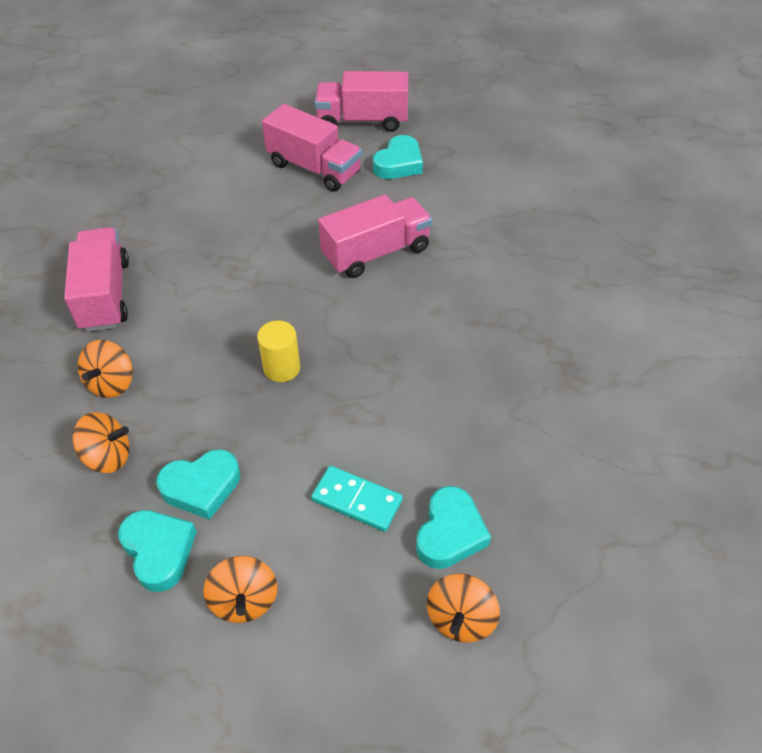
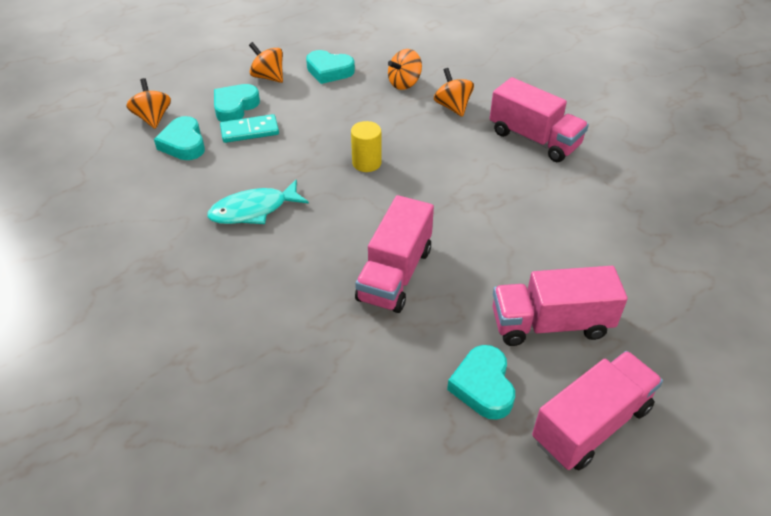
camera: 140 degrees right, 5 degrees down
turquoise heart [156,449,240,520] -> turquoise heart moved to [214,84,260,122]
none -> turquoise fish [207,180,309,224]

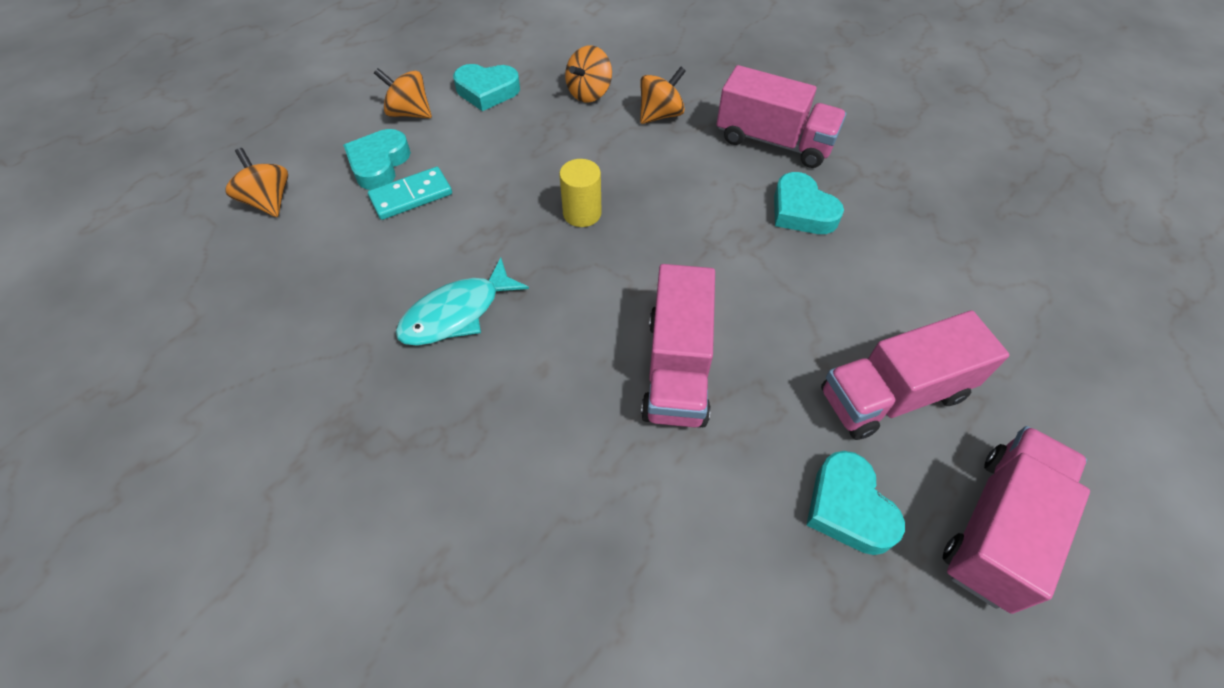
camera: 15 degrees left, 10 degrees up
turquoise heart [154,116,205,160] -> turquoise heart moved to [774,172,844,234]
orange spinning top [434,68,474,117] -> orange spinning top turned 90 degrees clockwise [640,67,686,124]

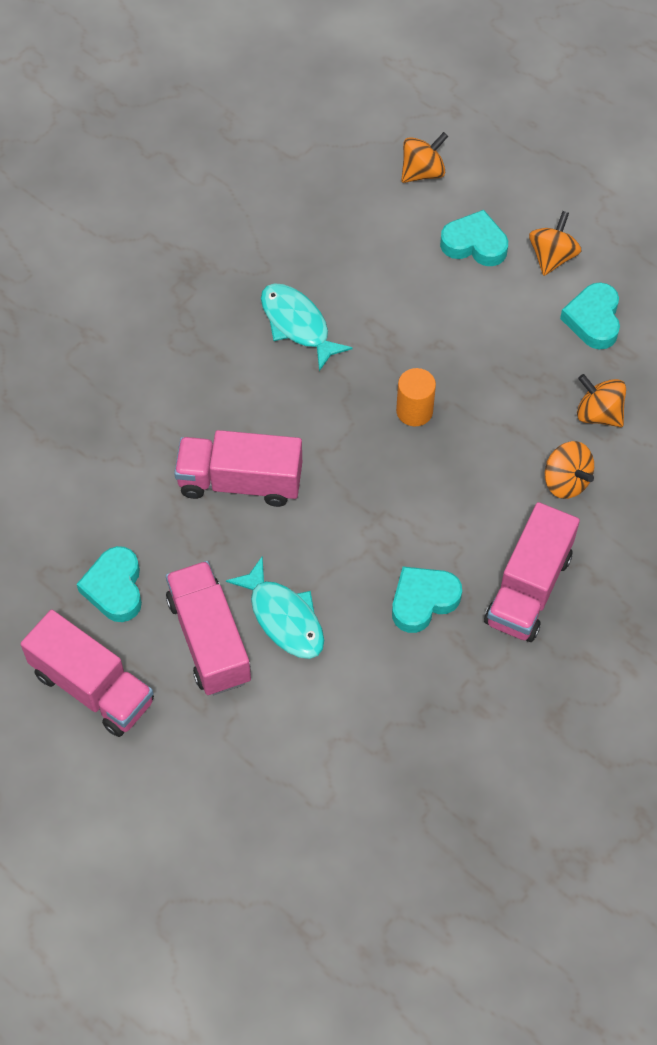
camera: 90 degrees right, 5 degrees up
turquoise domino [368,167,452,220] -> none
yellow cylinder [559,159,602,227] -> orange cylinder [396,368,436,426]
turquoise heart [807,451,905,555] -> turquoise heart turned 75 degrees counterclockwise [77,546,142,622]
none -> turquoise fish [226,556,324,659]

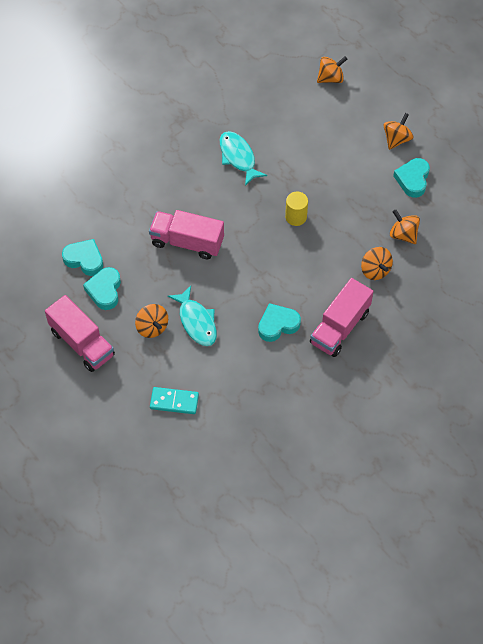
camera: 10 degrees right, 0 degrees up
pink truck [166,561,251,695] -> orange spinning top [135,304,168,338]
orange cylinder [396,368,436,426] -> yellow cylinder [285,192,308,226]
turquoise heart [440,210,508,266] -> turquoise heart moved to [62,239,103,276]
none -> turquoise domino [150,387,199,414]

